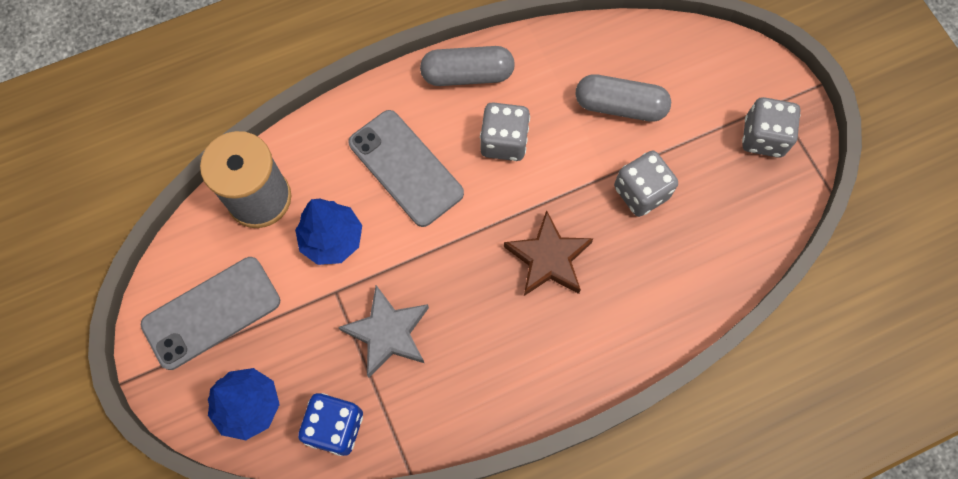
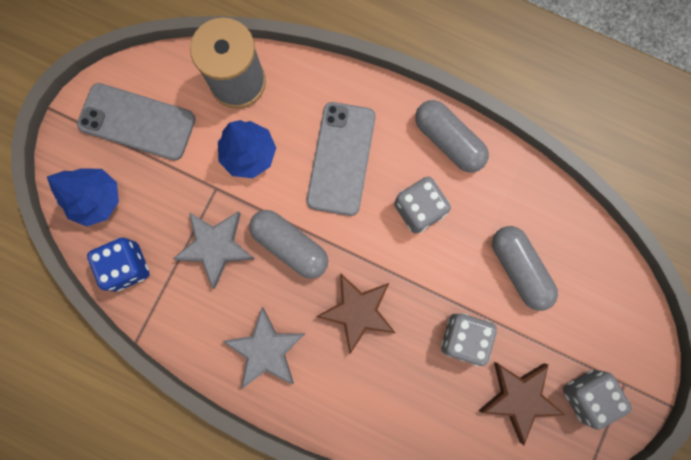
camera: 50 degrees right, 10 degrees up
none -> grey star [223,308,305,389]
none -> grey capsule [249,210,328,279]
none -> brown star [479,362,565,445]

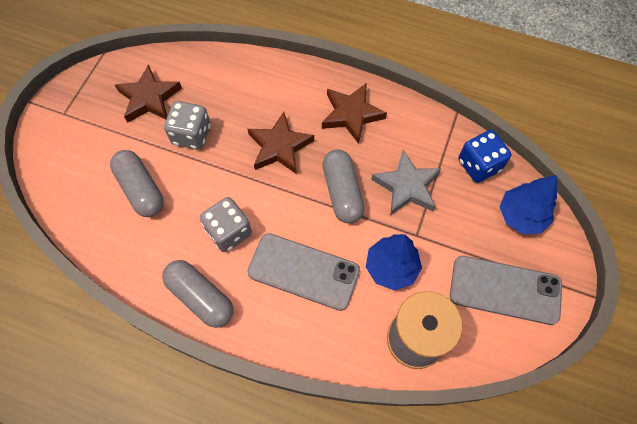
camera: 175 degrees right, 15 degrees down
grey star [223,308,305,389] -> brown star [322,83,387,144]
grey capsule [249,210,328,279] -> grey capsule turned 45 degrees clockwise [322,149,364,223]
grey phone [307,102,376,216] -> grey phone turned 75 degrees counterclockwise [247,233,360,311]
grey dice [563,370,632,430] -> none

